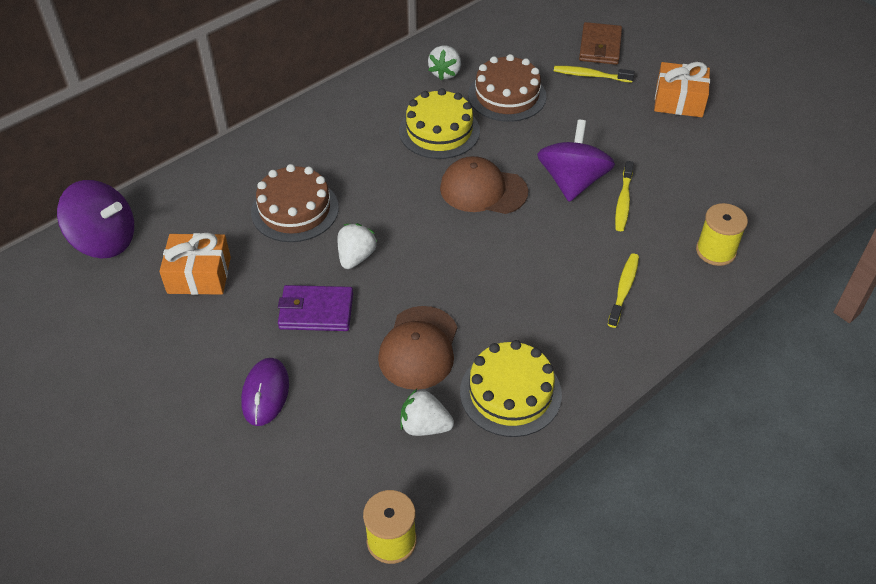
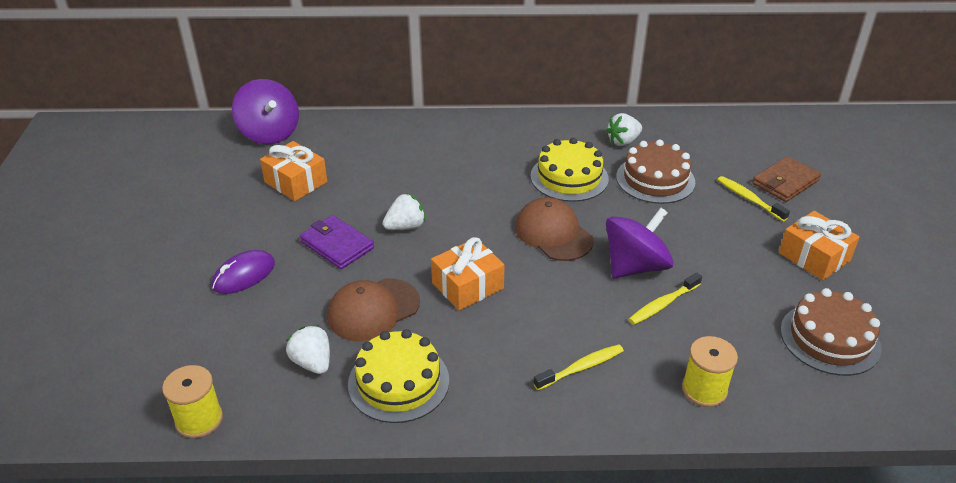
camera: 40 degrees right, 10 degrees down
brown cake [251,164,339,242] -> brown cake moved to [780,288,882,376]
none -> orange gift [431,237,505,311]

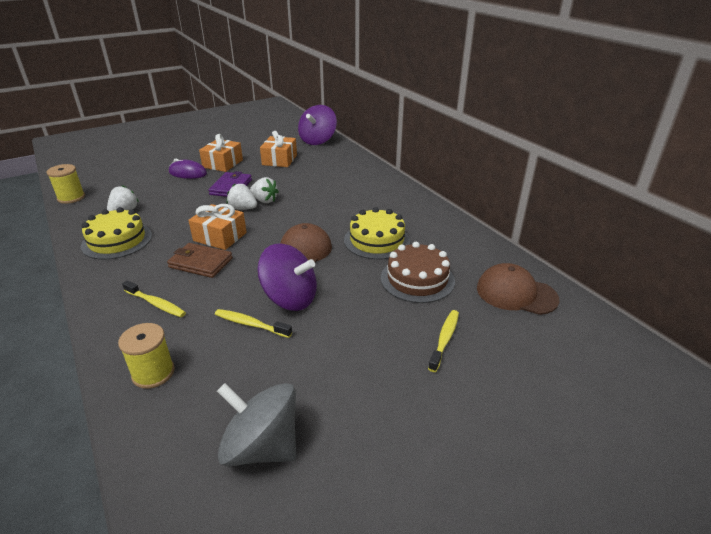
camera: 60 degrees right, 5 degrees down
brown cap [327,279,420,341] -> brown cap moved to [477,263,559,315]
white strawberry [606,113,642,146] -> white strawberry moved to [227,184,257,210]
brown wallet [752,156,821,202] -> brown wallet moved to [167,243,233,278]
orange gift [779,211,860,280] -> orange gift moved to [199,134,243,172]
brown cake [780,288,882,376] -> grey spinning top [217,383,296,467]

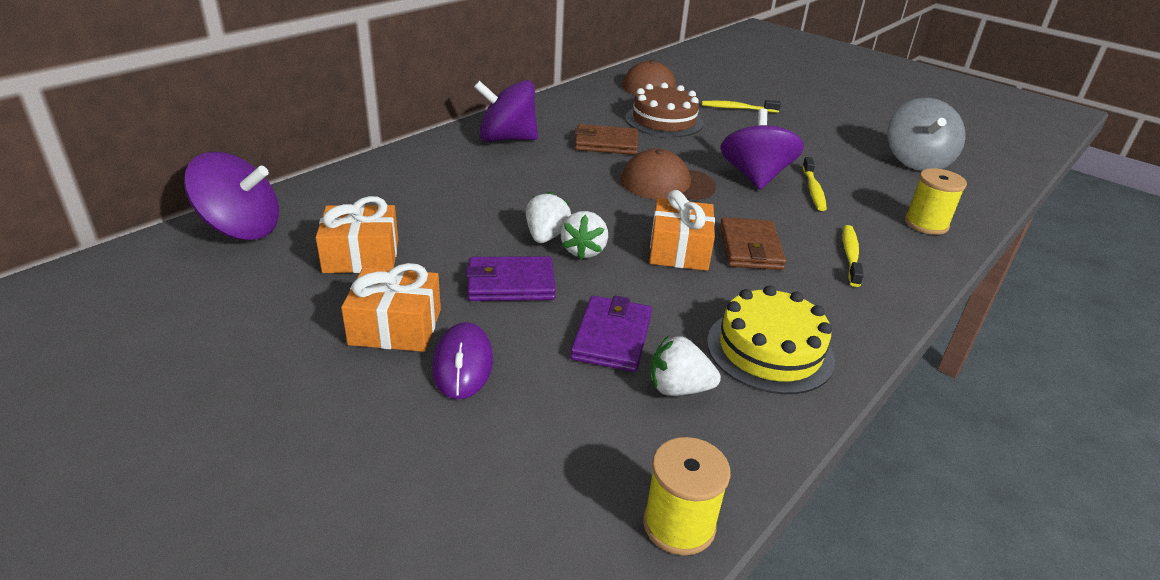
camera: 110 degrees left, 0 degrees up
yellow cake [344,207,410,260] -> brown wallet [575,124,638,155]
none -> purple spinning top [474,80,538,142]
none -> purple wallet [570,296,652,372]

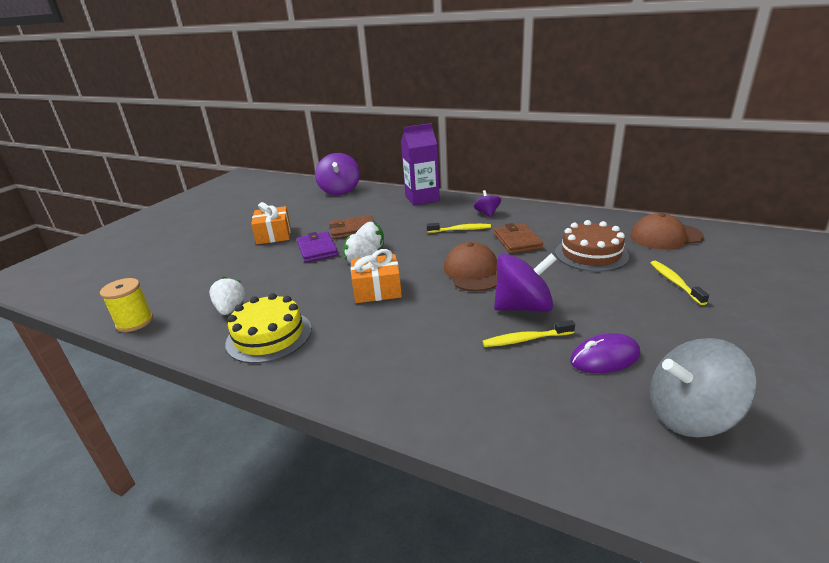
camera: 80 degrees right, 5 degrees down
orange gift [316,196,398,273] -> none
purple mouse [432,322,493,399] -> purple mouse moved to [570,333,640,373]
purple spinning top [474,80,538,142] -> purple spinning top [474,190,501,217], size x0.53
purple wallet [570,296,652,372] -> none
brown wallet [720,217,786,270] -> brown wallet moved to [329,215,374,239]
yellow toothbrush [842,225,864,287] -> yellow toothbrush moved to [427,223,491,233]
yellow spool [905,168,967,235] -> none
none -> purple carton [401,123,440,205]

